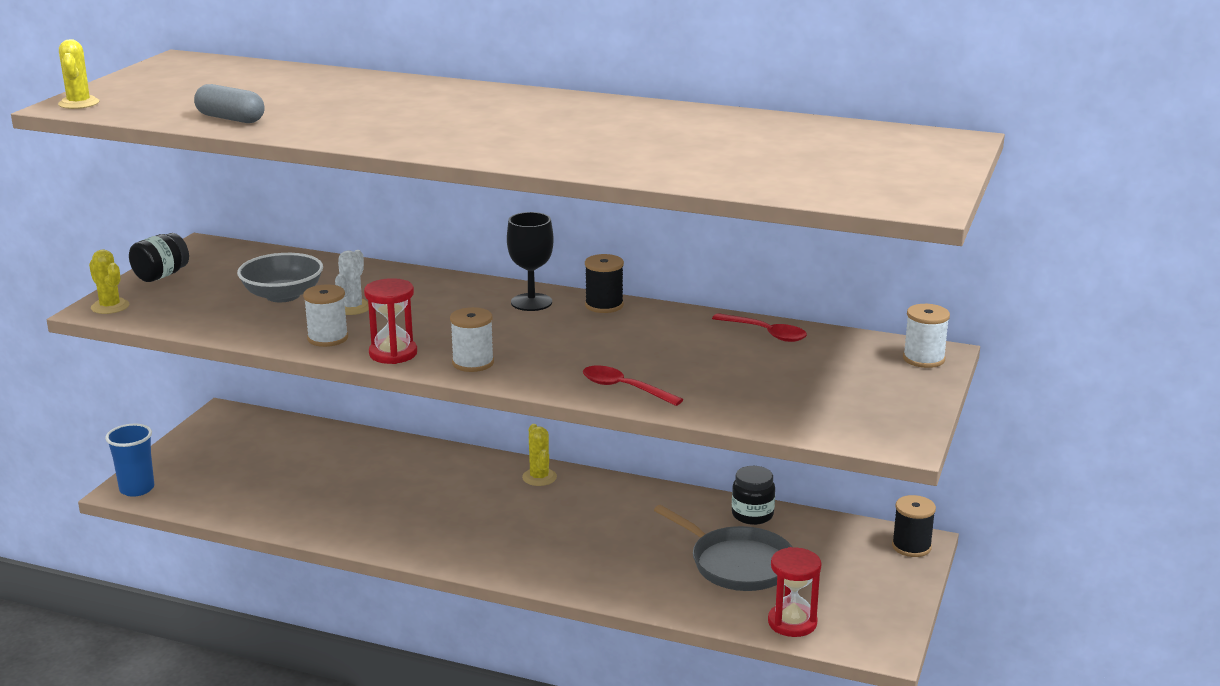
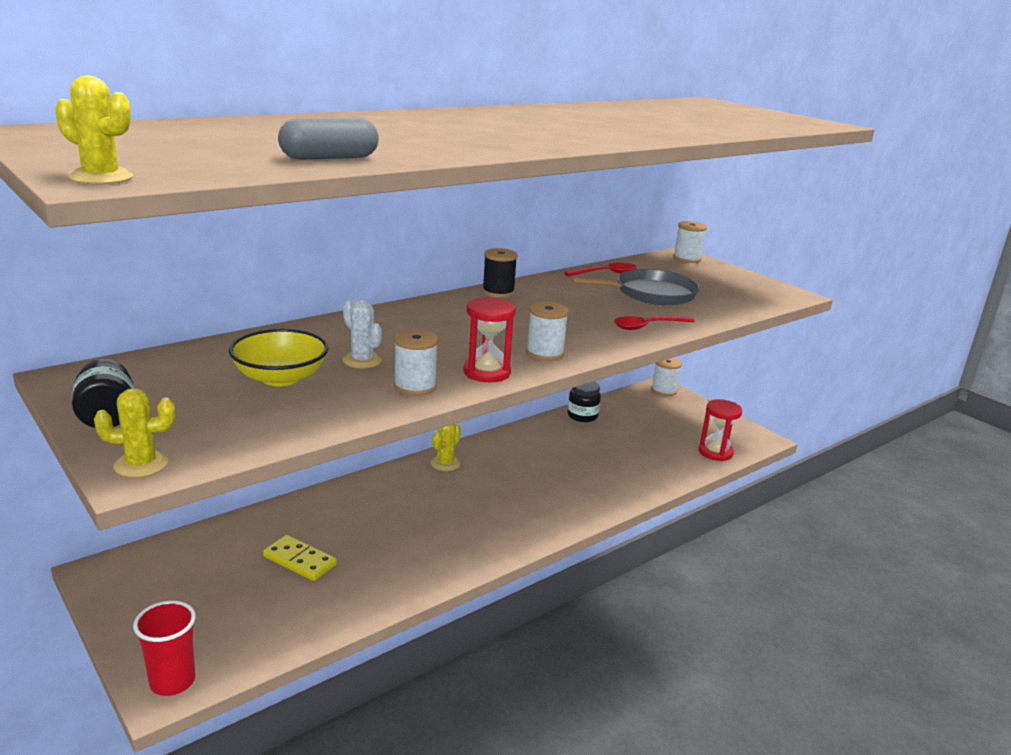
camera: 60 degrees left, 0 degrees up
blue cup [105,424,154,497] -> red cup [133,601,196,696]
grey bowl [237,253,323,302] -> yellow bowl [229,329,329,386]
black goblet [507,212,554,311] -> none
yellow cactus [522,424,557,486] -> yellow cactus turned 75 degrees counterclockwise [431,423,461,471]
grey pan [654,505,792,591] -> grey pan moved to [571,269,700,306]
black spool [892,495,936,557] -> white spool [651,358,682,396]
none -> yellow domino [263,535,337,581]

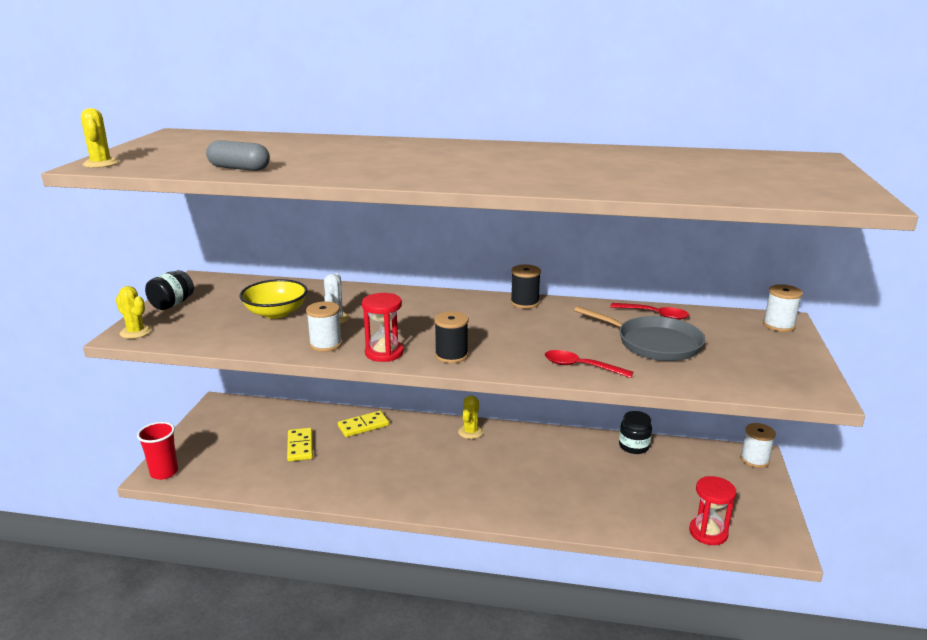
camera: 50 degrees right, 0 degrees up
yellow cactus [431,423,461,471] -> yellow cactus turned 60 degrees counterclockwise [458,395,483,439]
white spool [526,302,569,361] -> black spool [434,311,468,363]
none -> yellow domino [338,411,389,437]

